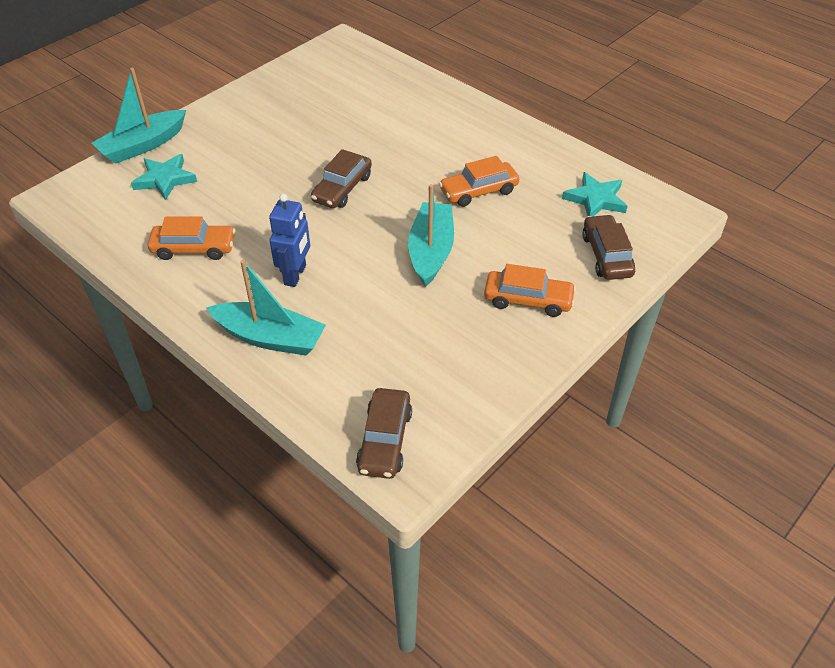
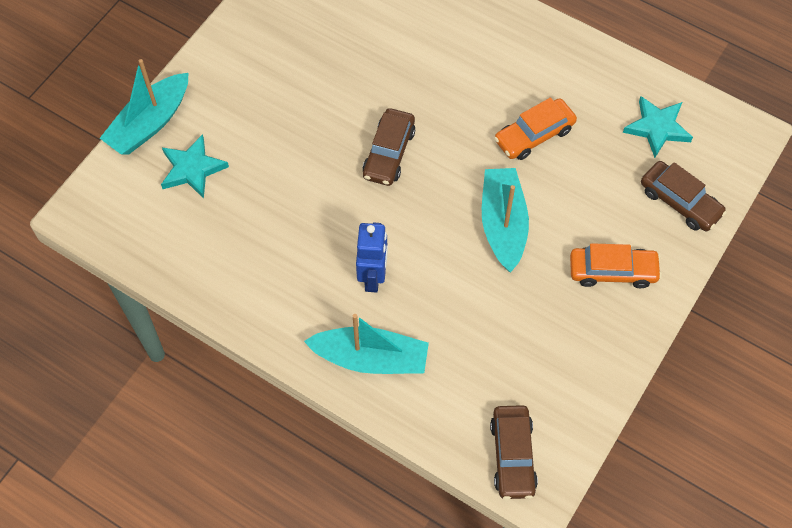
camera: 10 degrees left, 15 degrees up
orange car [148,217,236,260] -> none
brown car [582,214,635,280] -> brown car turned 150 degrees clockwise [641,161,727,231]

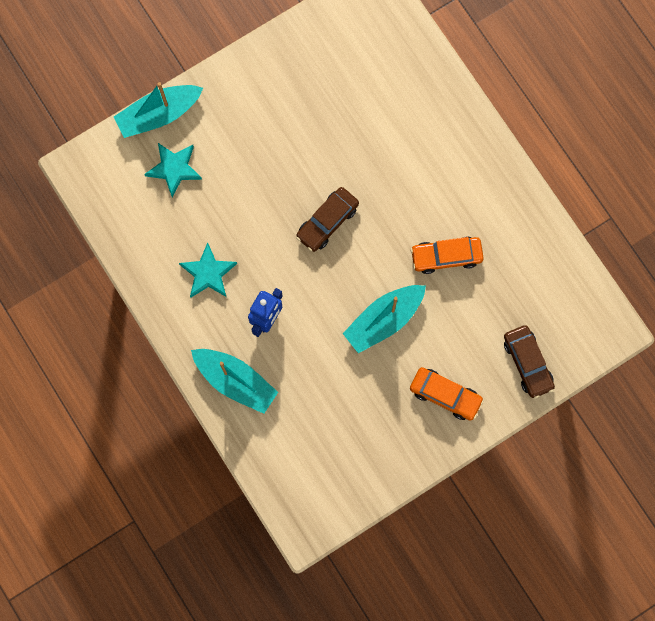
camera: 25 degrees right, 15 degrees up
turquoise boat [482,168,529,272] -> turquoise boat turned 150 degrees counterclockwise [342,285,426,353]
brown car [490,405,538,500] -> none
turquoise star [623,96,693,158] -> turquoise star moved to [179,242,237,297]

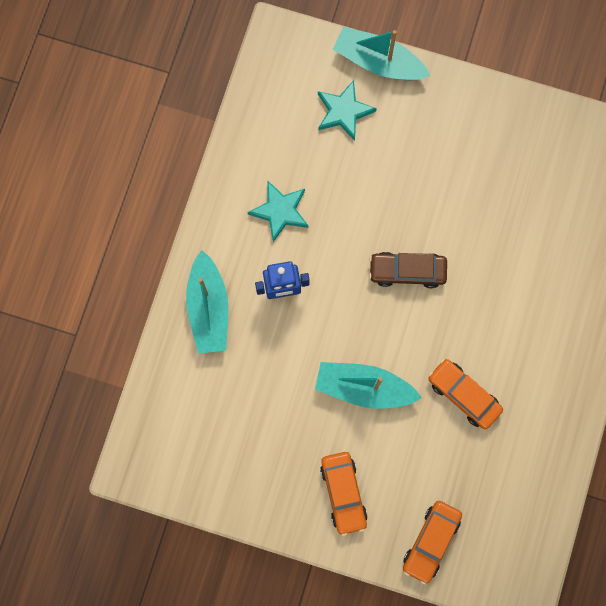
camera: 50 degrees right, 0 degrees up
brown car [504,325,555,399] -> orange car [403,501,462,585]

